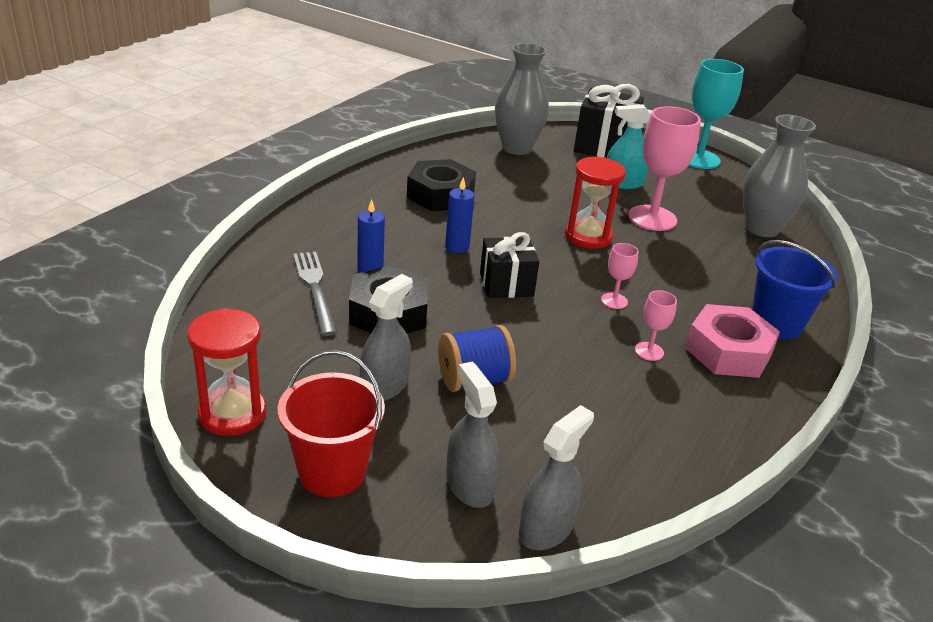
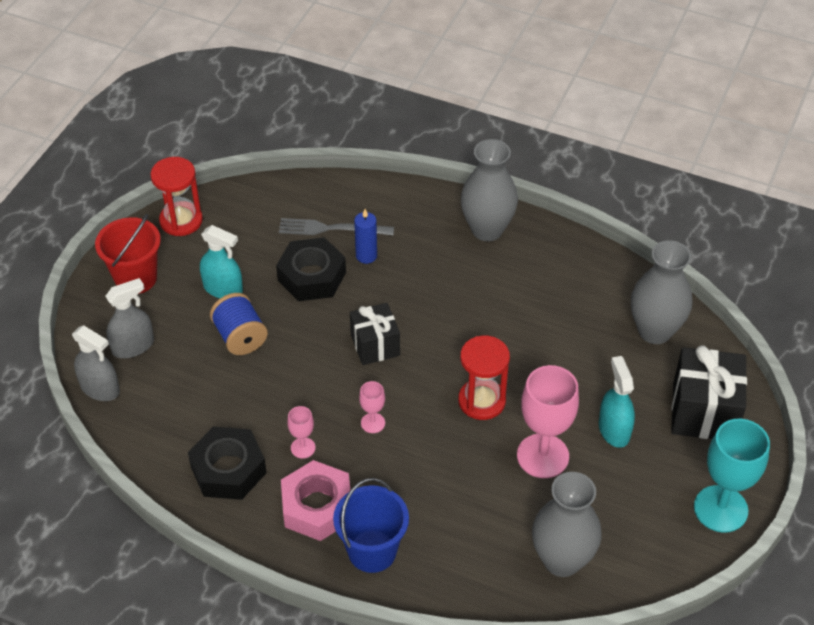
camera: 85 degrees right, 15 degrees up
grey fork [293,252,337,336] -> grey fork turned 150 degrees counterclockwise [279,218,394,235]
grey spray bottle [360,274,413,401] -> turquoise spray bottle [200,225,243,298]
black nut [407,159,476,211] -> black nut moved to [188,427,267,500]
blue candle [445,177,474,253] -> none
none -> grey vase [461,139,518,241]

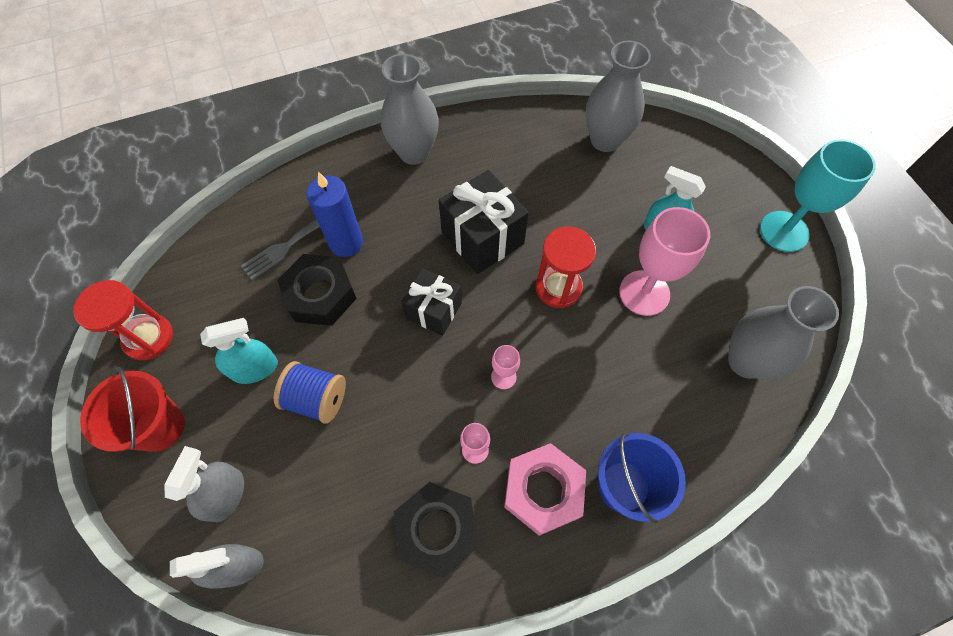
camera: 45 degrees left, 15 degrees up
blue candle [354,209,377,264] -> blue candle [306,172,363,257], size x1.55
black gift [671,345,747,439] -> black gift moved to [439,170,529,274]

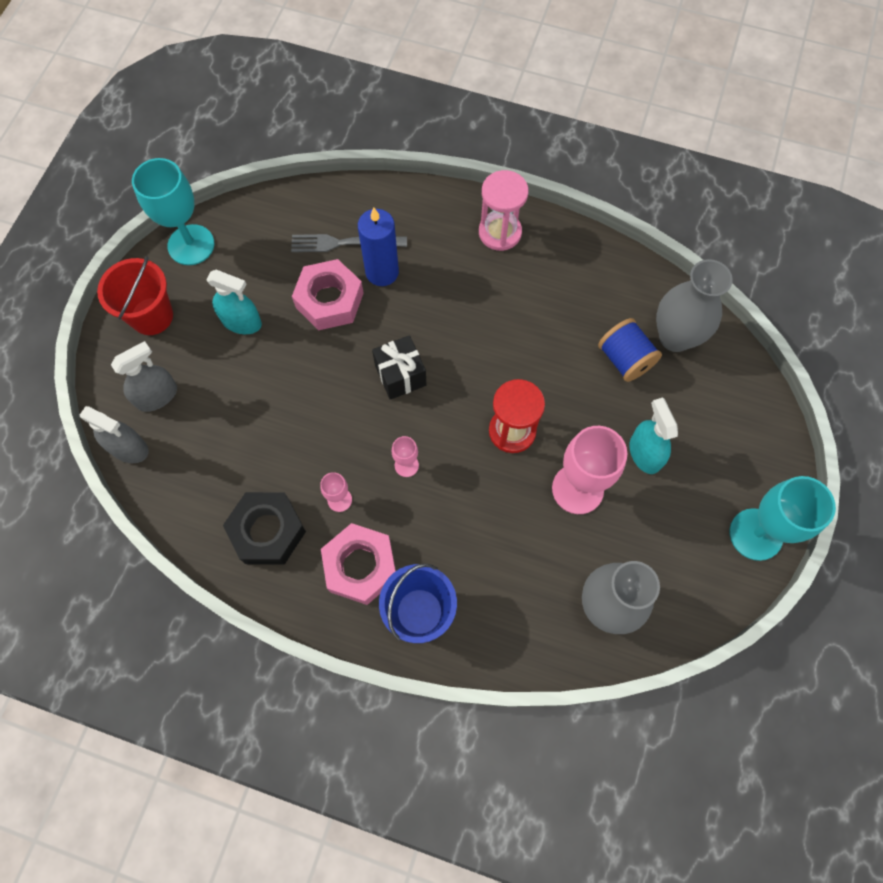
camera: 40 degrees right, 5 degrees up
red hourglass [73,280,173,360] -> turquoise goblet [132,158,214,265]
blue spool [274,361,346,424] -> blue spool moved to [598,318,662,382]
black nut [277,254,357,326] -> pink nut [292,259,364,330]
grey vase [381,54,439,165] -> pink hourglass [479,170,528,251]
black gift [439,170,529,274] -> none

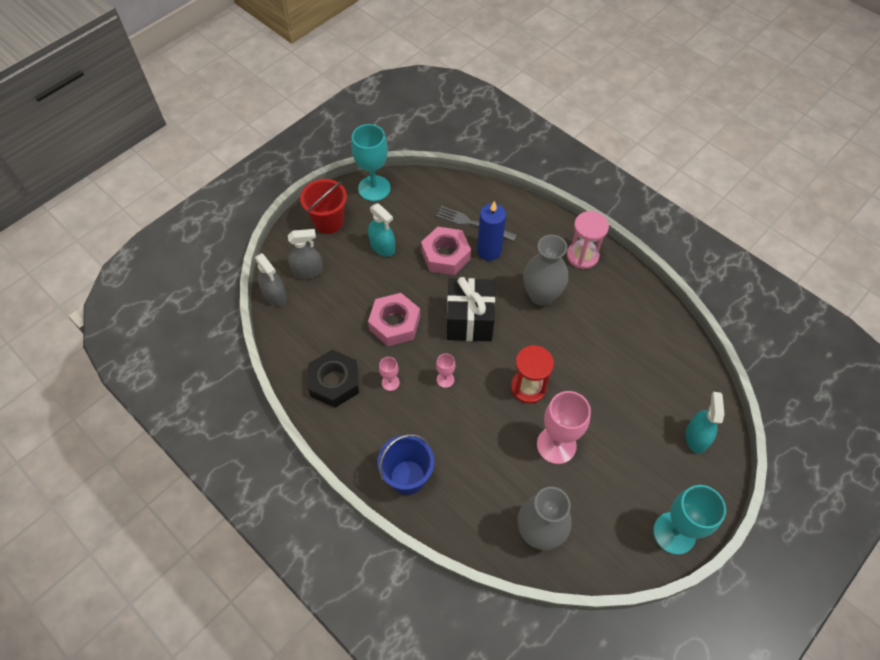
camera: 25 degrees right, 10 degrees down
pink nut [321,523,396,605] -> pink nut moved to [368,293,420,346]
black gift [372,335,426,400] -> black gift [447,277,495,341], size x1.53
blue spool [598,318,662,382] -> none
turquoise spray bottle [630,398,678,474] -> turquoise spray bottle moved to [686,392,724,454]
grey vase [656,259,733,352] -> grey vase moved to [523,235,568,306]

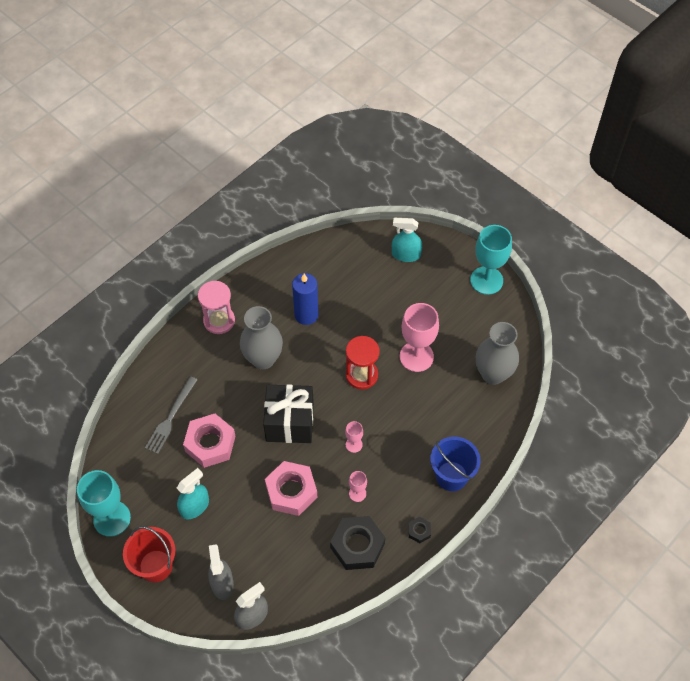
camera: 90 degrees left, 0 degrees up
blue candle [477,201,506,261] -> blue candle moved to [292,273,319,325]
none -> black nut [408,517,431,543]

